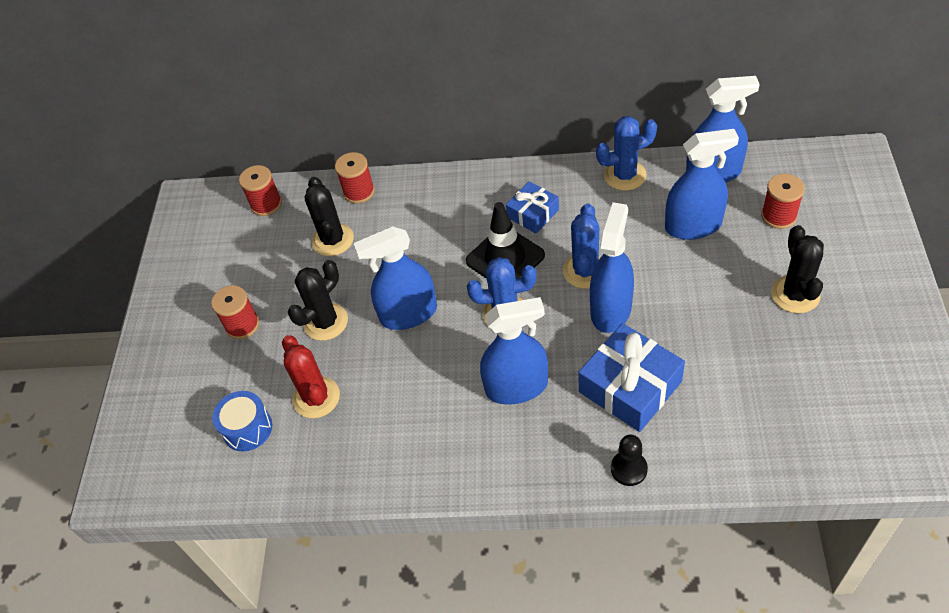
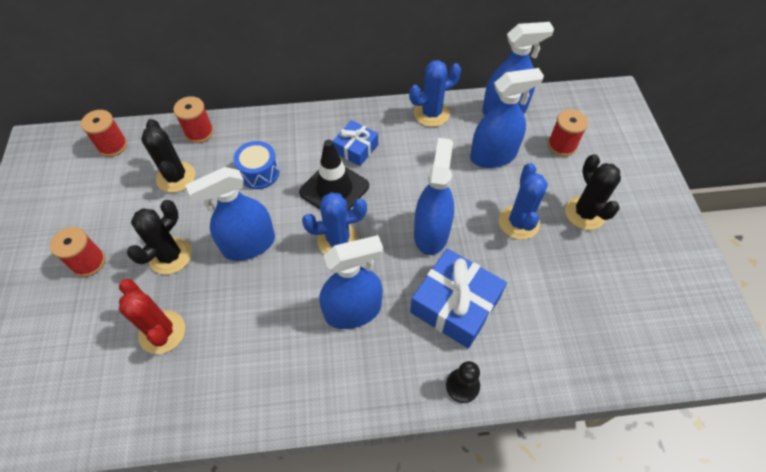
camera: 15 degrees left, 5 degrees up
blue drum [212,391,272,451] -> blue drum moved to [233,141,279,189]
blue cactus [563,203,601,289] -> blue cactus moved to [499,163,548,240]

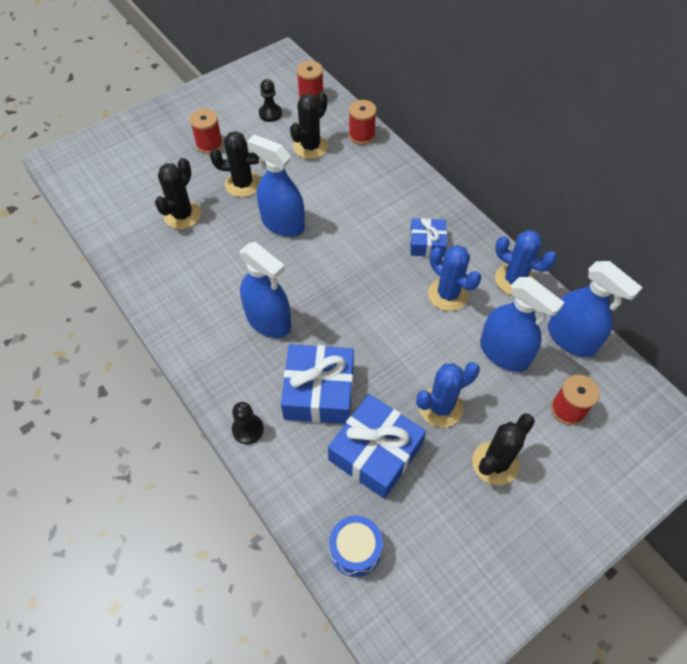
camera: 60 degrees right, 0 degrees up
red cactus [119,279,185,354] -> black cactus [155,158,201,229]
blue drum [233,141,279,189] -> blue drum moved to [329,516,383,577]
black traffic cone [299,140,369,210] -> none
blue cactus [302,192,367,254] -> blue cactus moved to [428,245,481,311]
blue spray bottle [414,138,454,255] -> none
none -> black pawn [259,79,282,122]
none -> blue gift [328,394,426,499]

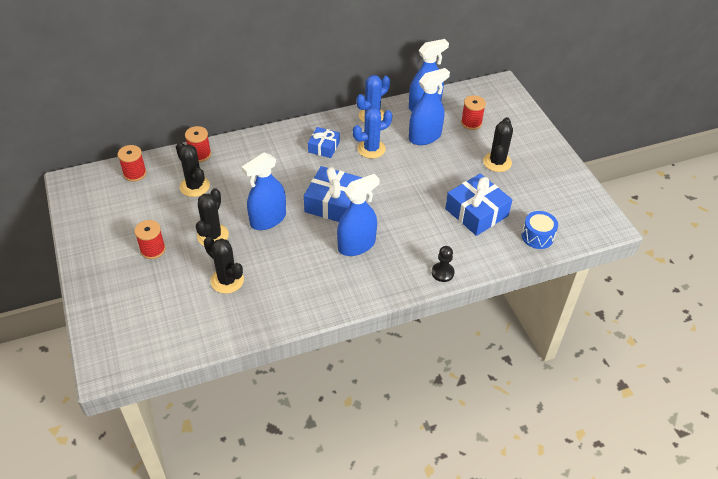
camera: 75 degrees left, 10 degrees down
black pawn [259,79,282,122] -> none
blue gift [281,344,354,424] -> blue gift moved to [304,166,363,222]
blue cactus [416,362,480,427] -> none
black cactus [472,413,535,486] -> black cactus turned 45 degrees clockwise [483,117,513,172]

